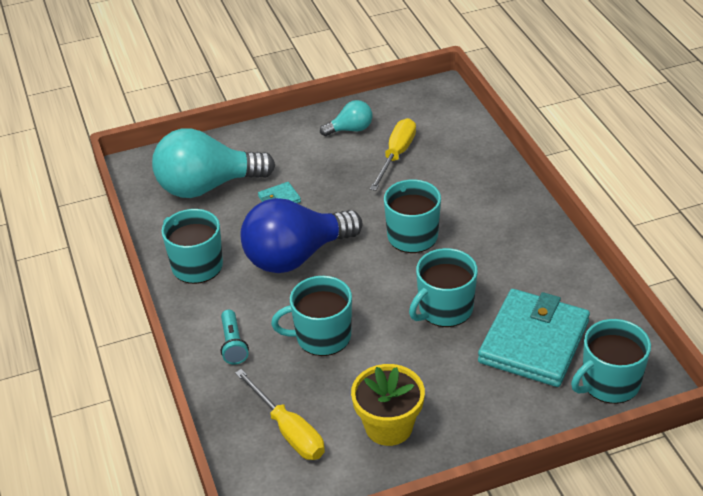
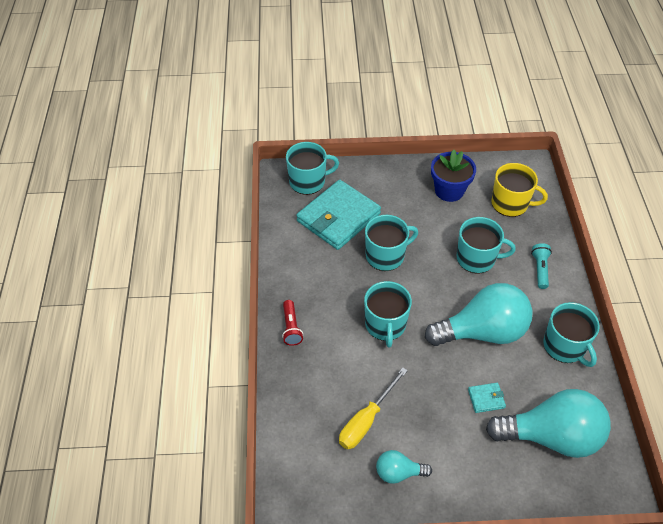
camera: 165 degrees left, 10 degrees up
yellow screwdriver [235,369,325,460] -> yellow mug [491,163,548,217]
blue light bulb [241,198,363,273] -> turquoise light bulb [425,283,533,346]
yellow flower pot [351,364,425,446] -> blue flower pot [431,150,476,202]
none -> red flashlight [282,300,303,346]

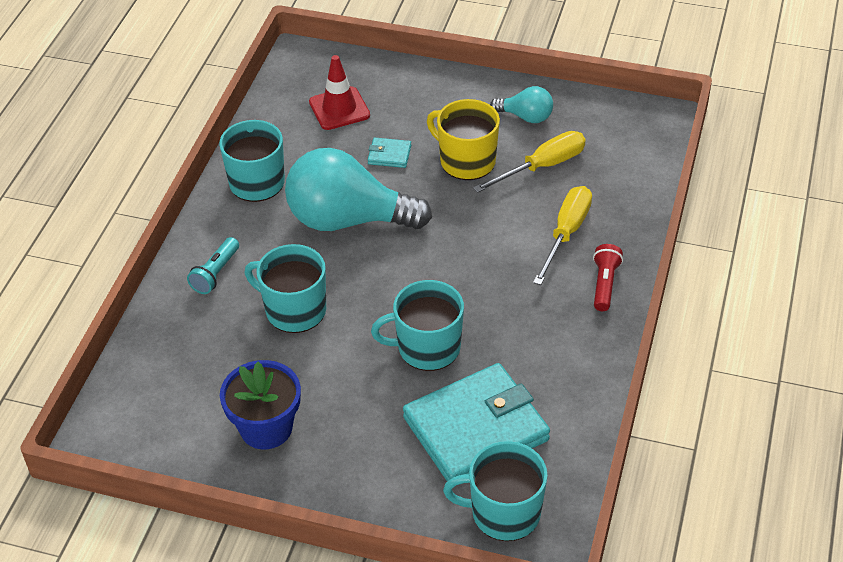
camera: 160 degrees left, 5 degrees down
turquoise mug [364,281,412,348] -> none
turquoise light bulb [486,389,611,458] -> red traffic cone [309,55,370,130]
yellow mug [491,163,548,217] -> yellow mug moved to [427,99,500,180]
none -> yellow screwdriver [533,186,592,285]

